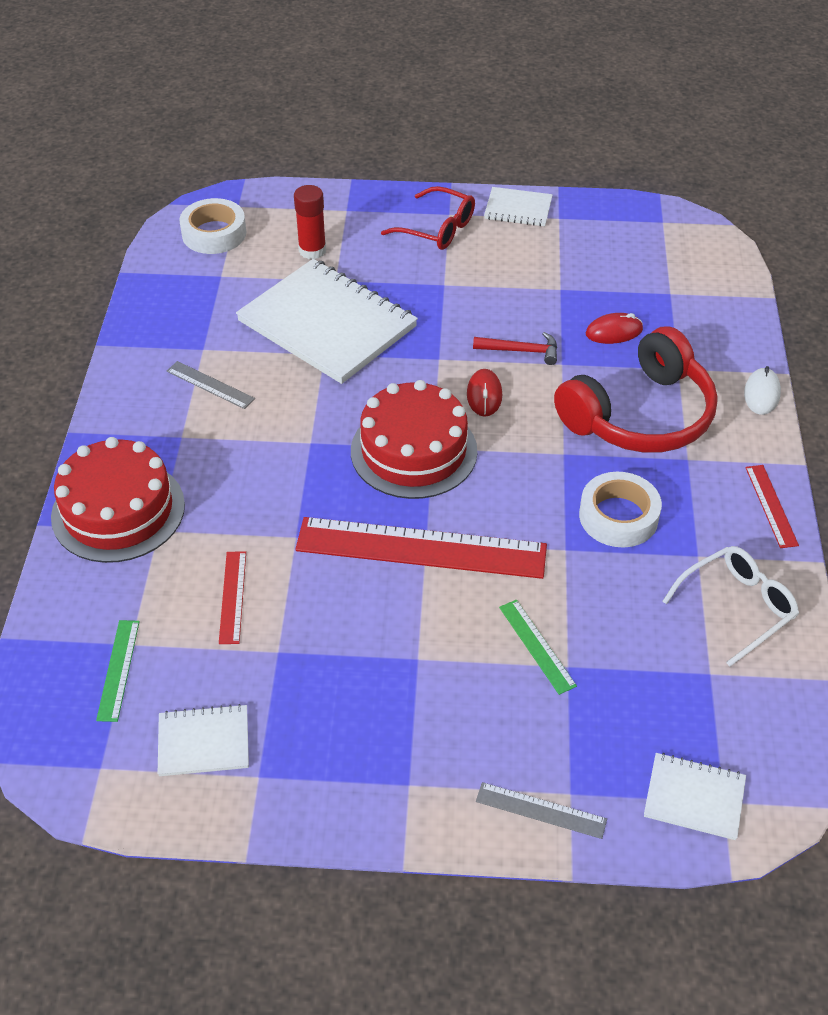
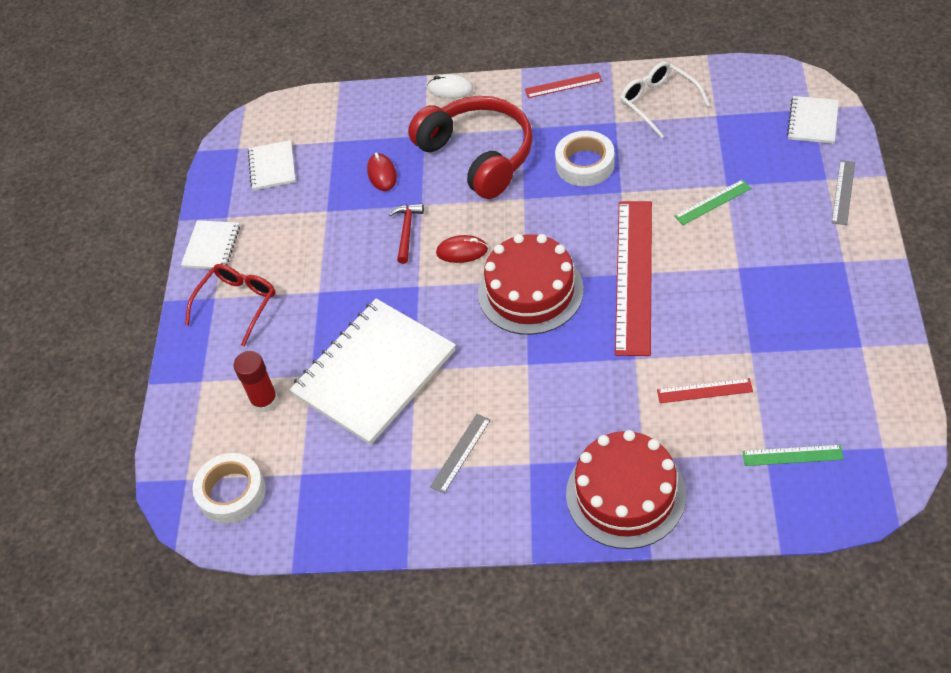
camera: 85 degrees left, 5 degrees up
white notebook [158,704,249,776] -> white notebook moved to [248,140,296,190]

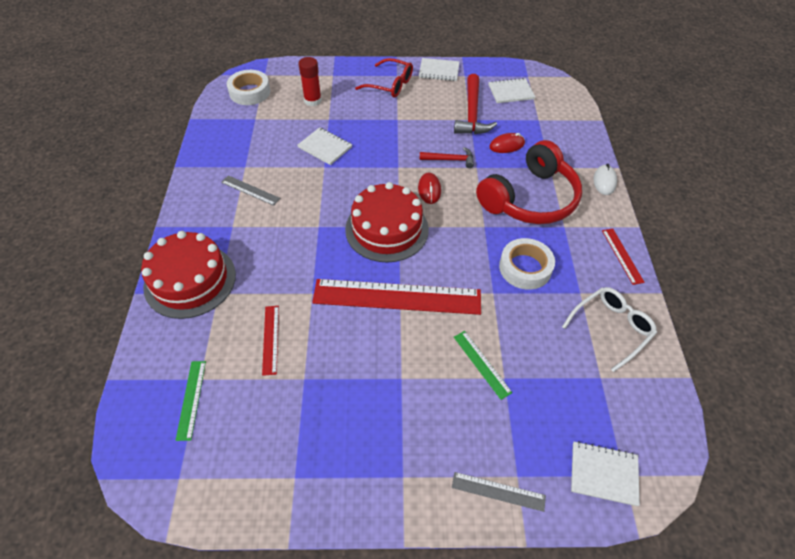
camera: 80 degrees right, 0 degrees up
white notebook [289,299,456,445] -> white notebook [298,127,352,165], size x0.47
none -> red hammer [454,74,497,134]

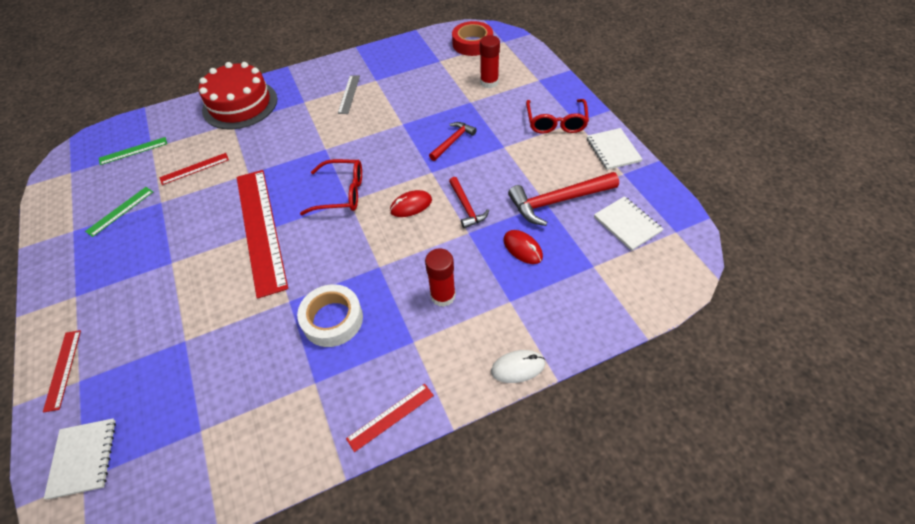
camera: 70 degrees right, 0 degrees up
white tape [227,70,270,105] -> red tape [452,21,493,56]
white notebook [298,127,352,165] -> none
red cake [345,182,429,262] -> red glasses [300,159,362,215]
grey ruler [452,472,546,512] -> red ruler [43,330,81,413]
green ruler [454,331,512,400] -> green ruler moved to [85,187,153,237]
red headphones [476,140,582,224] -> red glue stick [425,249,456,307]
white glasses [562,287,657,372] -> none
none -> red hammer [429,122,477,161]

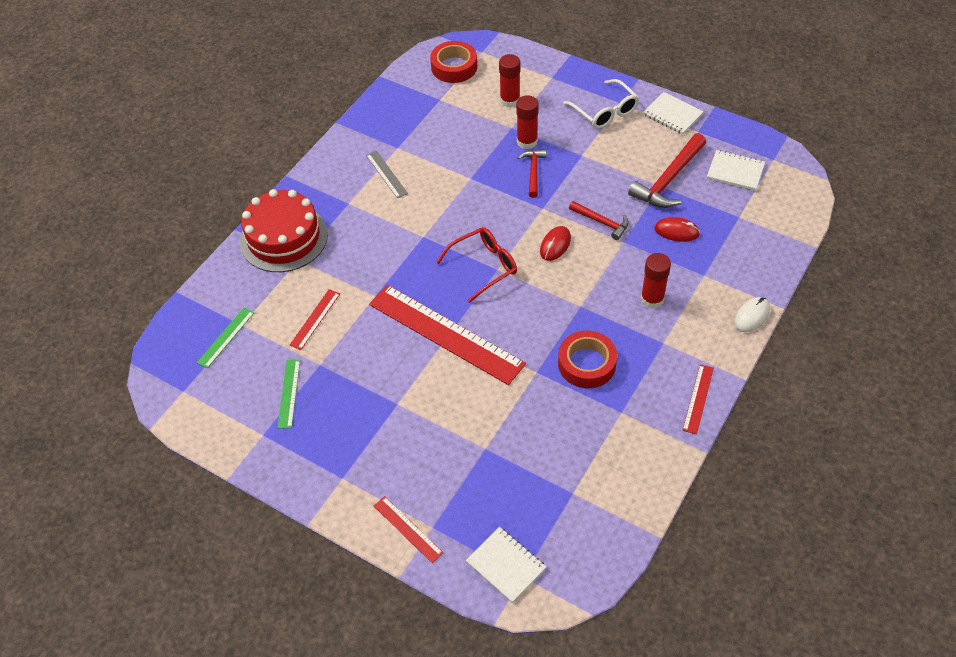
camera: 35 degrees left, 0 degrees up
white tape [297,284,363,347] -> red tape [558,330,617,388]
red glasses [526,99,589,134] -> white glasses [563,79,639,129]
none -> red glue stick [516,95,539,149]

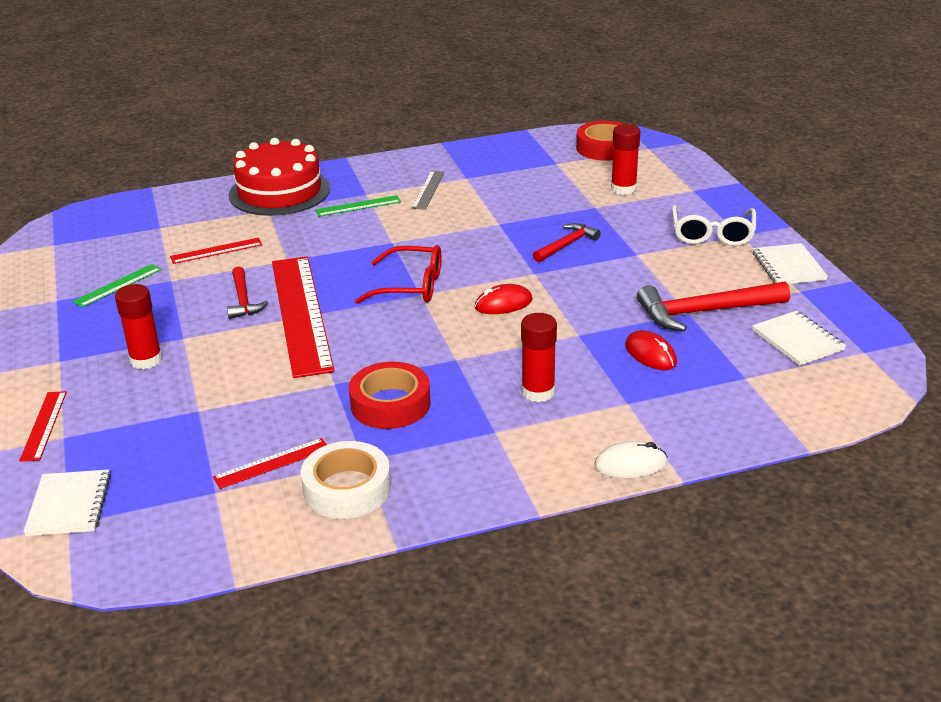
camera: 40 degrees right, 20 degrees down
green ruler [197,308,255,368] -> green ruler moved to [315,195,401,217]
red glue stick [516,95,539,149] -> red glue stick moved to [115,284,162,369]
red hammer [569,201,629,240] -> red hammer moved to [227,266,268,319]
red ruler [682,364,714,434] -> red ruler moved to [213,438,327,489]
none -> white tape [301,441,391,519]

